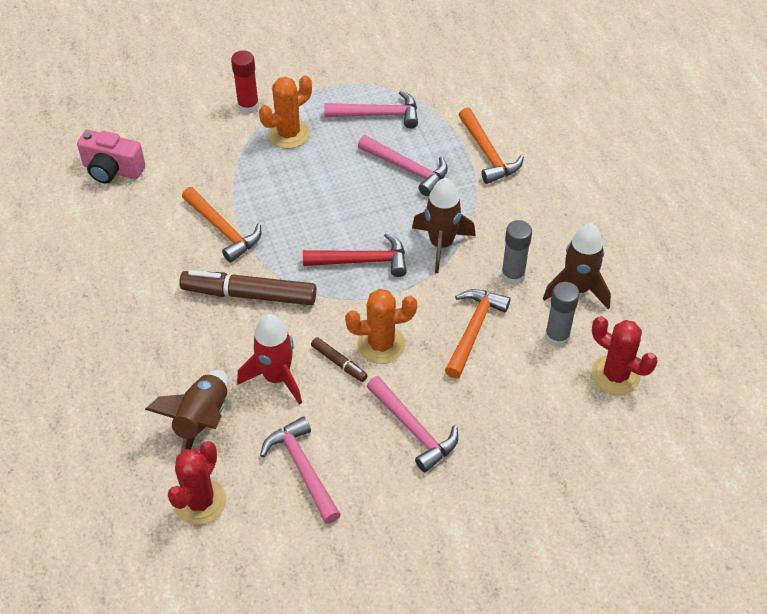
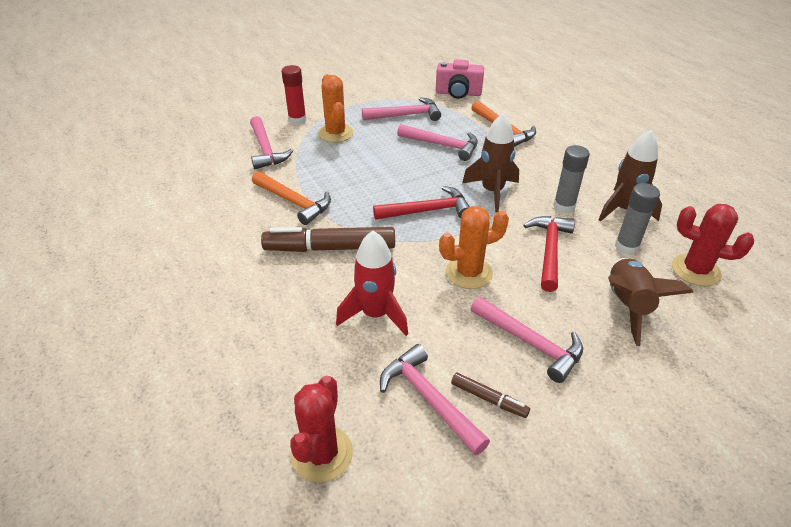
camera: 10 degrees left, 10 degrees down
pink camera [77,130,145,183] -> pink camera moved to [436,59,484,99]
brown rocket [145,370,228,454] -> brown rocket moved to [608,258,693,346]
orange cactus [259,75,312,149] -> orange cactus turned 60 degrees counterclockwise [318,74,354,142]
brown marker [311,337,368,382] -> brown marker moved to [451,372,530,418]
orange hammer [445,289,511,378] -> red hammer [523,216,575,292]
none -> pink hammer [250,116,293,169]

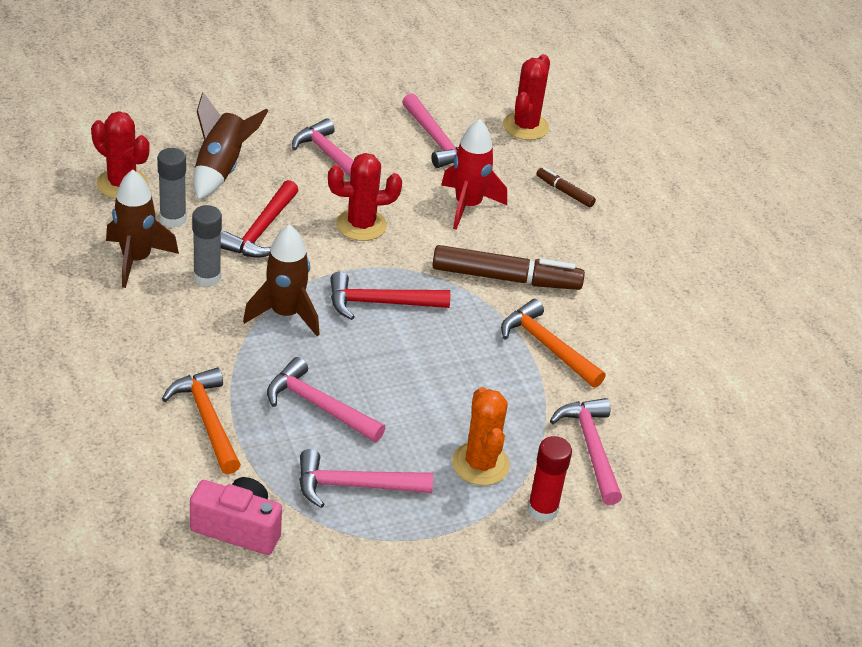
camera: 175 degrees left, 0 degrees up
orange cactus [439,206,509,289] -> red cactus [328,153,402,241]
brown marker [451,372,530,418] -> brown marker moved to [536,167,596,207]

